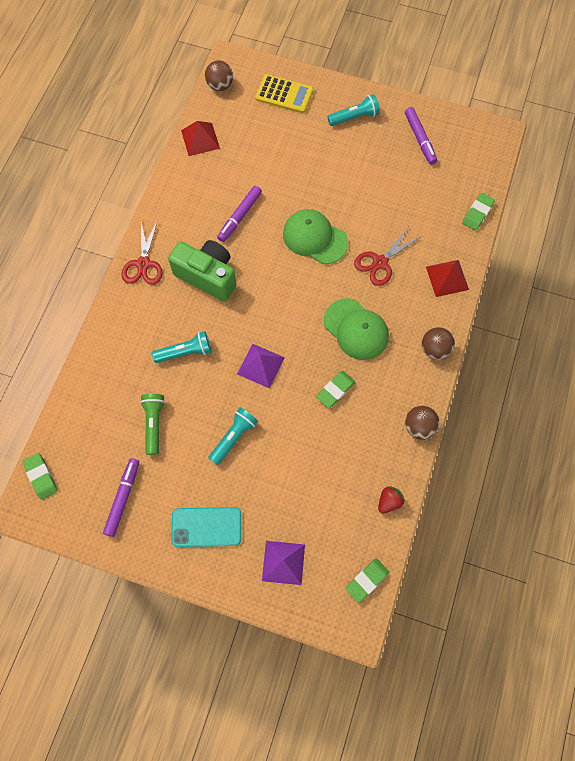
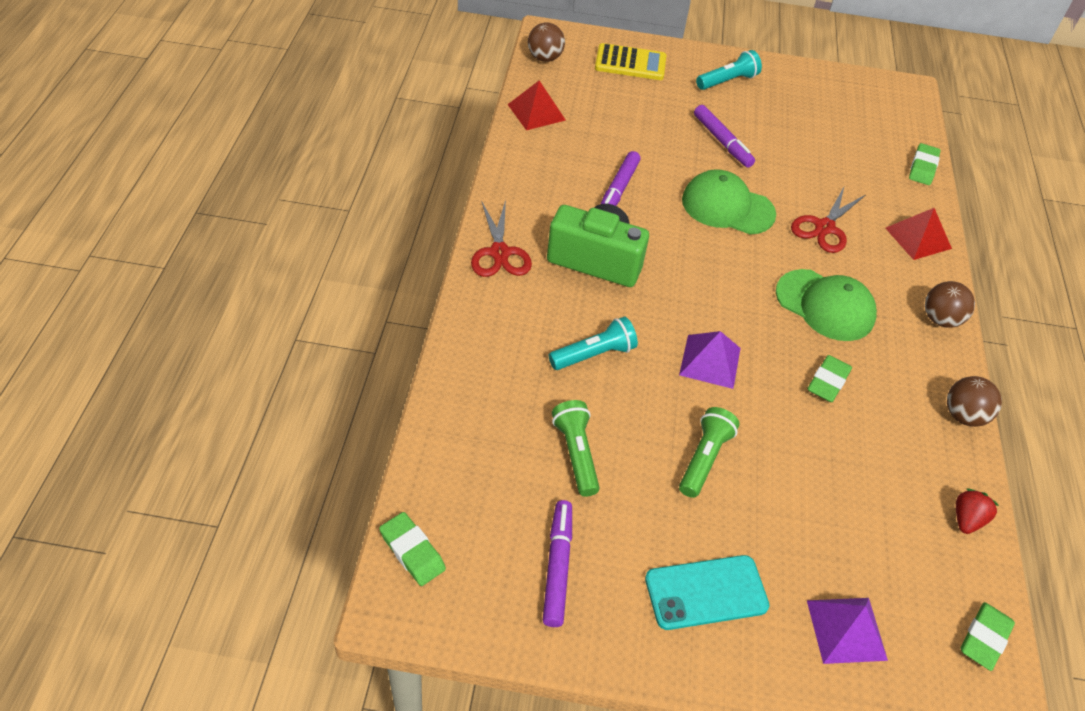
camera: 15 degrees left, 20 degrees down
turquoise flashlight [209,407,258,465] -> green flashlight [679,407,740,498]
purple marker [405,107,437,165] -> purple marker moved to [694,105,755,168]

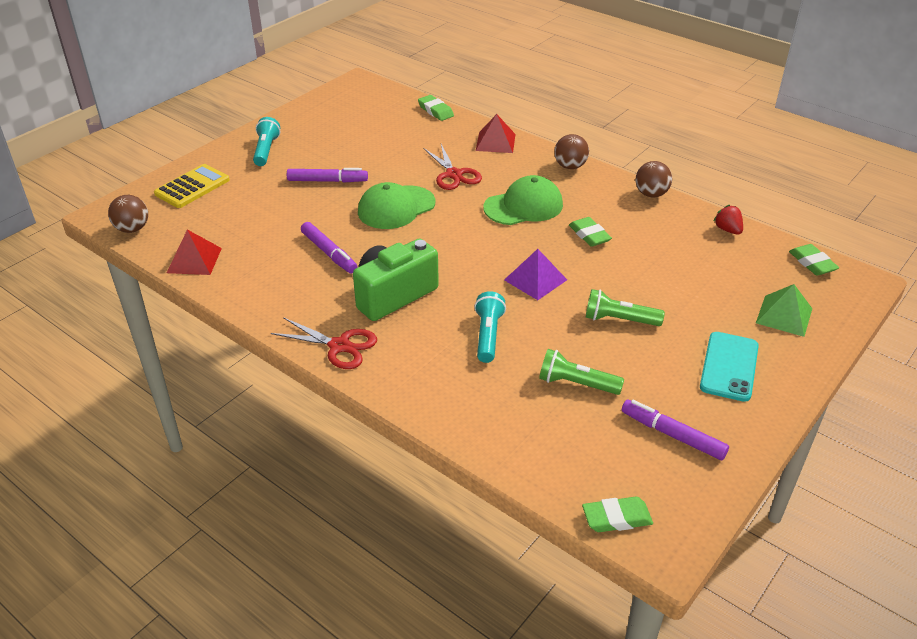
camera: 55 degrees left, 10 degrees down
green flashlight [679,407,740,498] -> green flashlight turned 45 degrees counterclockwise [586,289,665,326]
purple pyramid [807,598,888,664] -> green pyramid [756,284,812,337]

